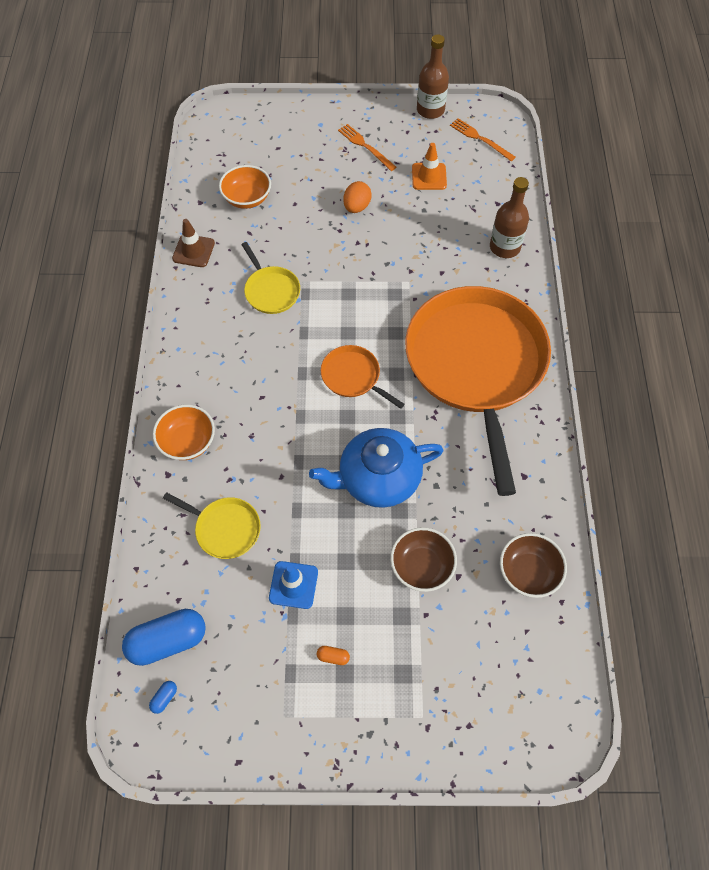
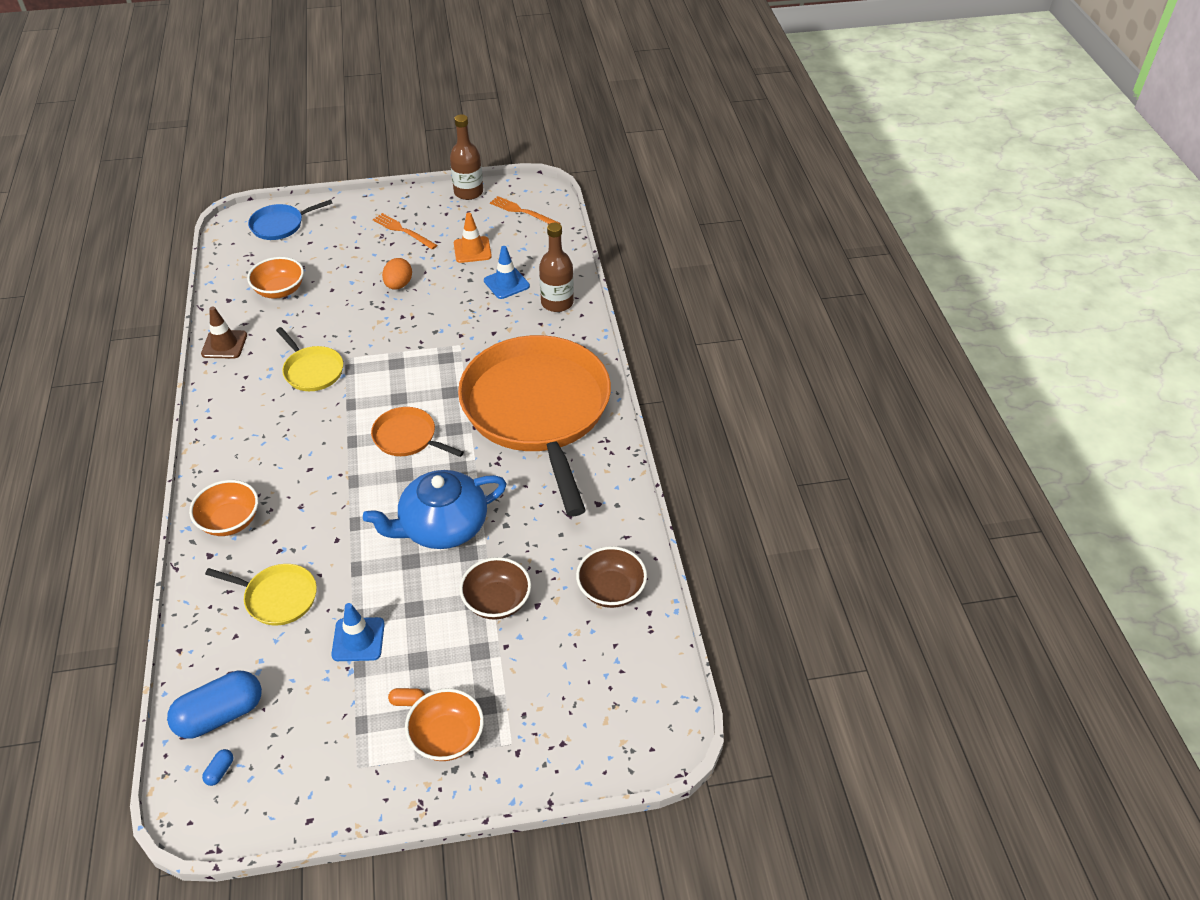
camera: 10 degrees left, 15 degrees down
none -> blue pan [248,199,333,240]
none -> orange bowl [405,688,484,761]
none -> blue traffic cone [484,246,530,299]

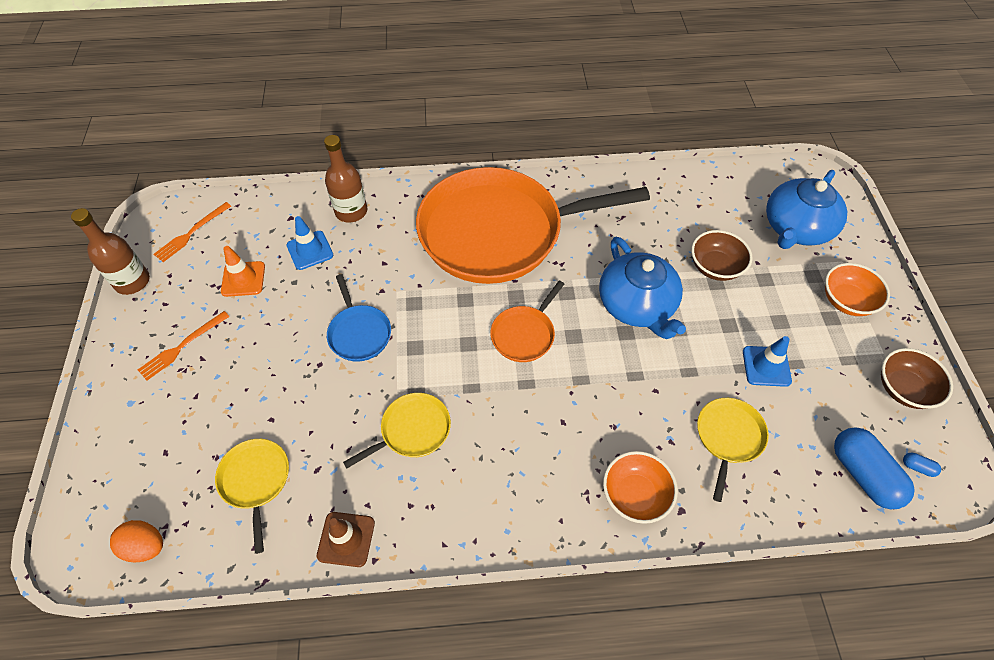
camera: 85 degrees left, 10 degrees up
orange bowl [247,257,304,299] -> yellow pan [215,439,289,554]
blue pan [248,199,333,240] -> blue pan moved to [327,274,391,362]
orange egg [382,258,412,290] -> orange egg moved to [110,520,163,562]
orange capsule [388,688,425,706] -> none
brown bowl [576,546,647,608] -> brown bowl moved to [881,348,953,409]
none -> blue teapot [766,170,847,249]

